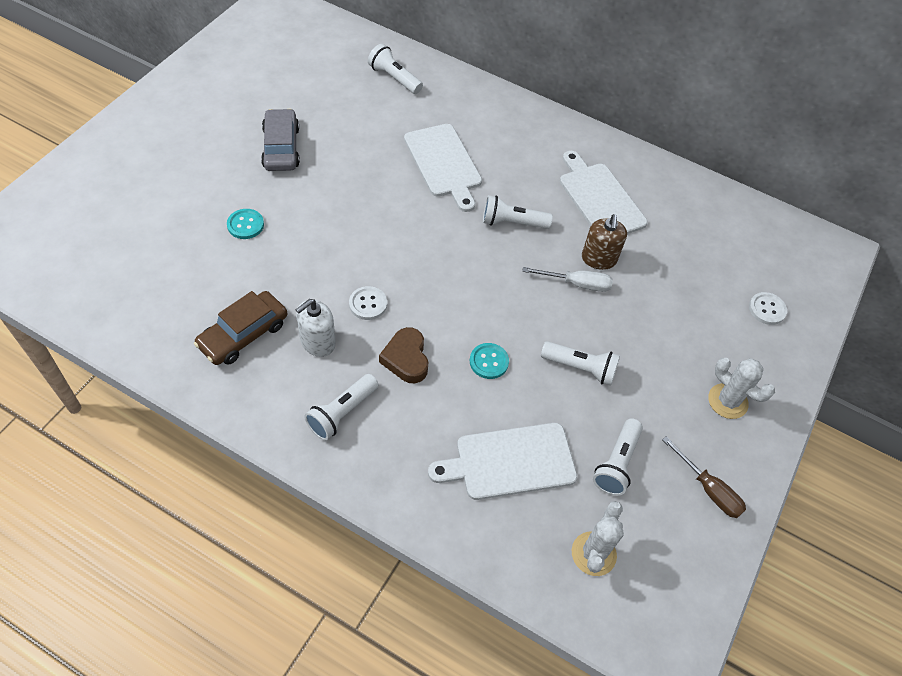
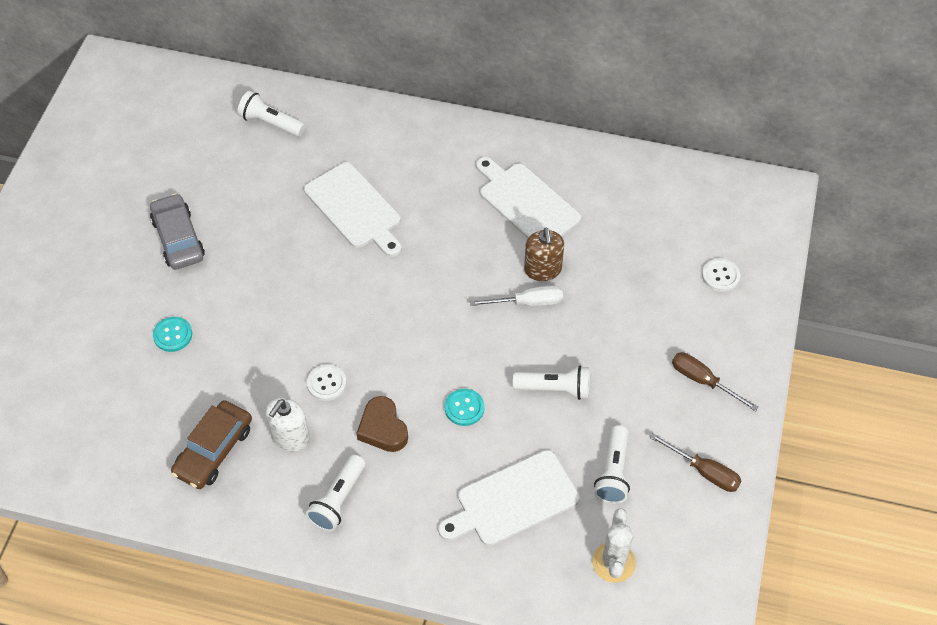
camera: 10 degrees left, 0 degrees up
white flashlight [483,195,553,229] -> none
white cactus [708,358,775,419] -> brown screwdriver [672,352,759,411]

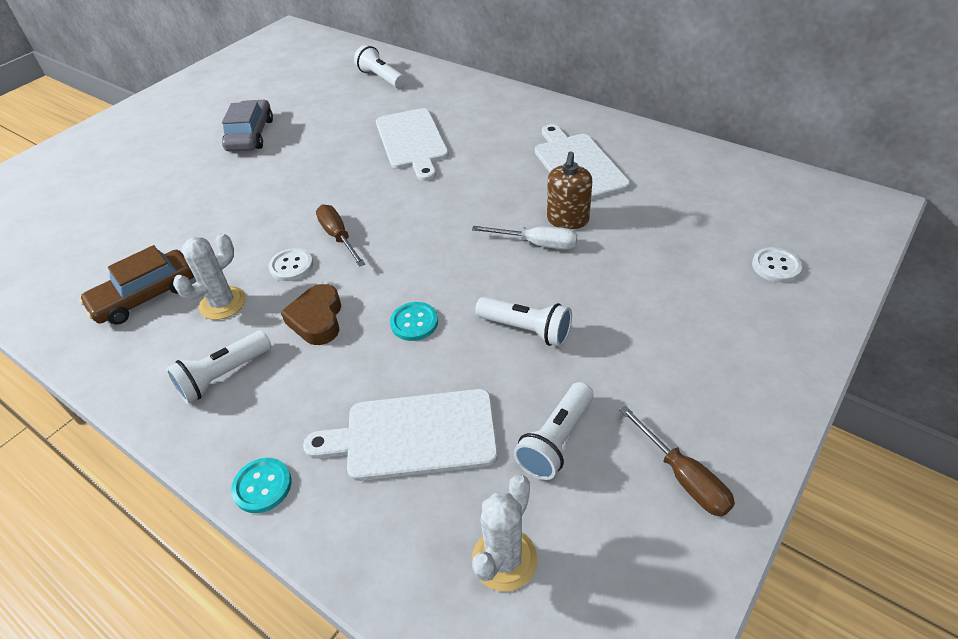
camera: 25 degrees right, 10 degrees down
turquoise button [153,317,192,352] -> turquoise button moved to [231,458,292,513]
white soap dispenser [266,398,310,452] -> white cactus [173,233,246,320]
brown screwdriver [672,352,759,411] -> brown screwdriver moved to [316,205,365,267]

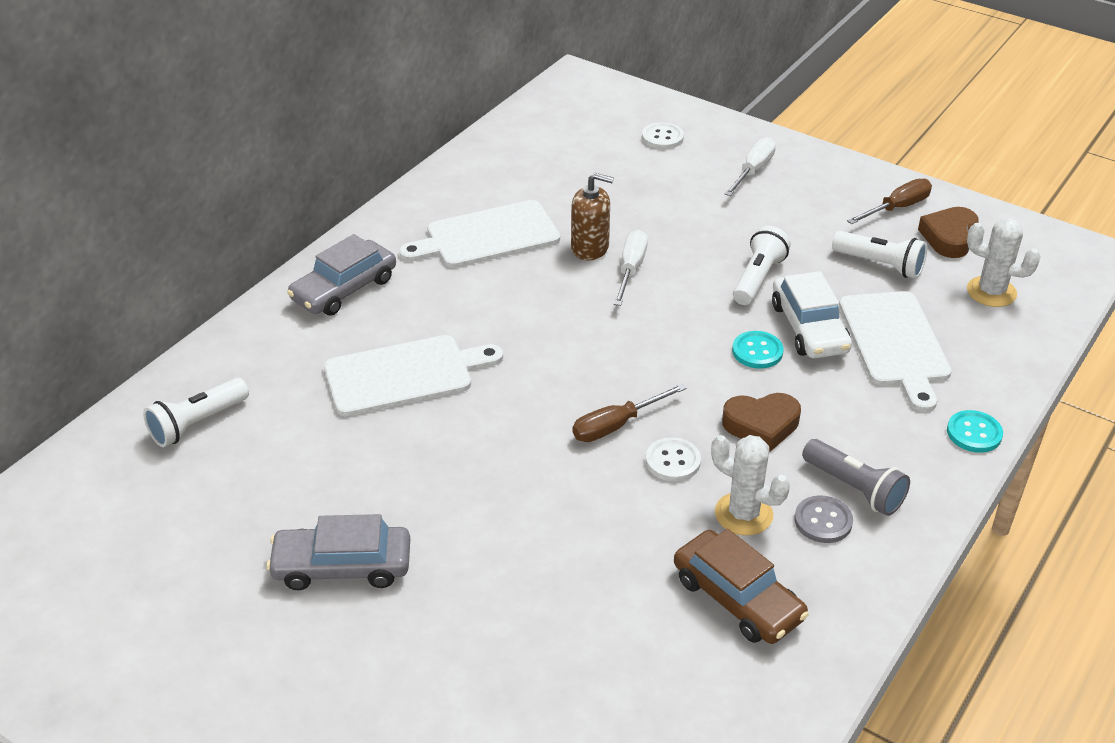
camera: 95 degrees left, 5 degrees down
white flashlight [166,330,271,404] -> grey flashlight [802,439,910,516]
none -> grey car [287,234,396,316]
none -> white screwdriver [725,137,776,196]
none -> white car [772,271,852,358]
none -> grey button [794,495,853,543]
none -> brown heart [918,207,979,258]

